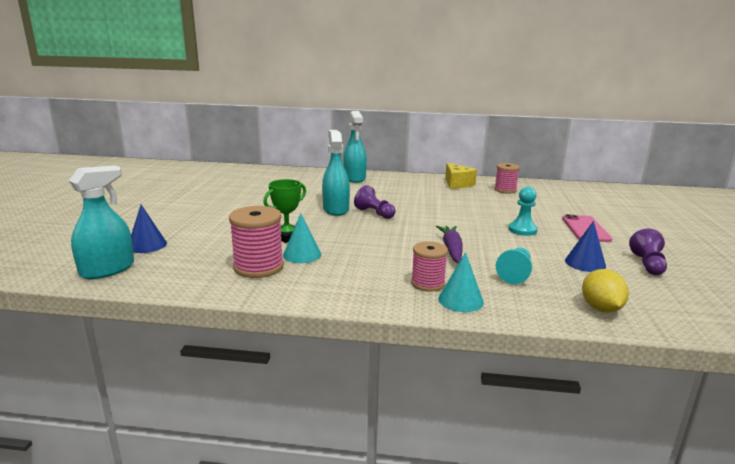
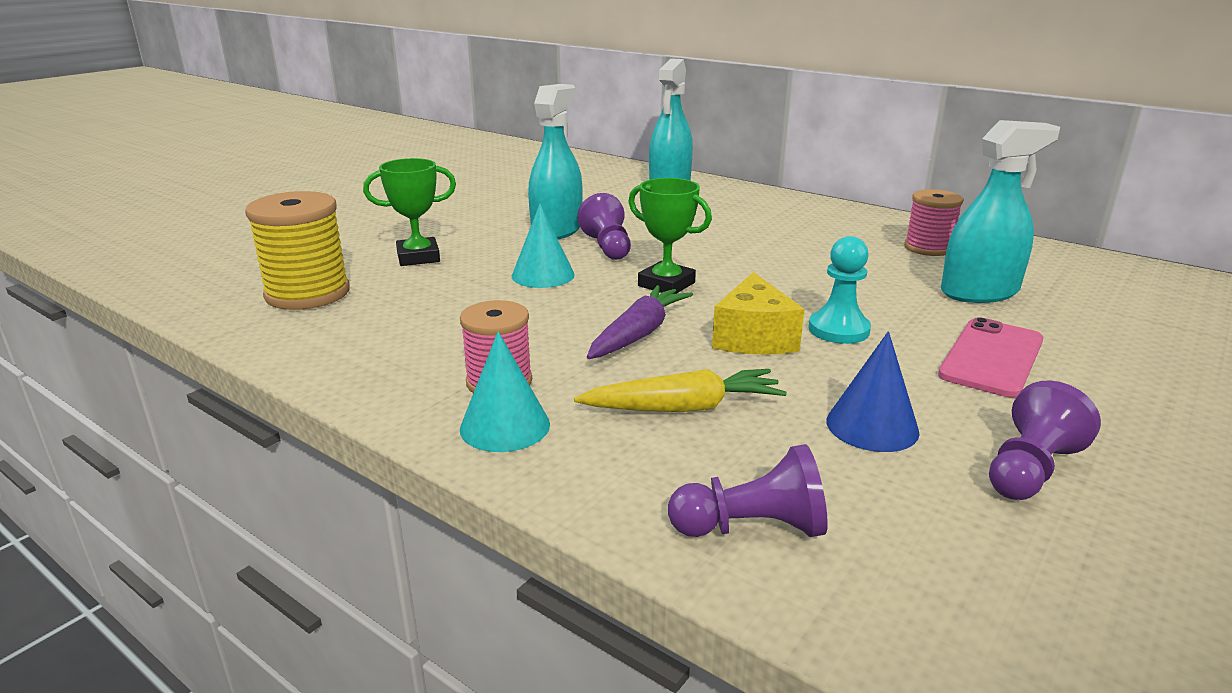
camera: 30 degrees right, 5 degrees up
turquoise spray bottle [69,165,134,279] -> turquoise spray bottle moved to [941,120,1060,303]
blue cone [131,205,167,253] -> none
pink spool [229,206,284,278] -> yellow spool [245,191,350,310]
turquoise cone [283,213,321,263] -> turquoise cone moved to [512,204,575,288]
yellow cheese [445,163,477,189] -> yellow cheese moved to [712,272,804,355]
turquoise pawn [496,247,532,284] -> yellow carrot [574,369,787,412]
yellow lemon [582,269,629,313] -> purple pawn [668,444,828,537]
none -> green trophy [628,178,712,294]

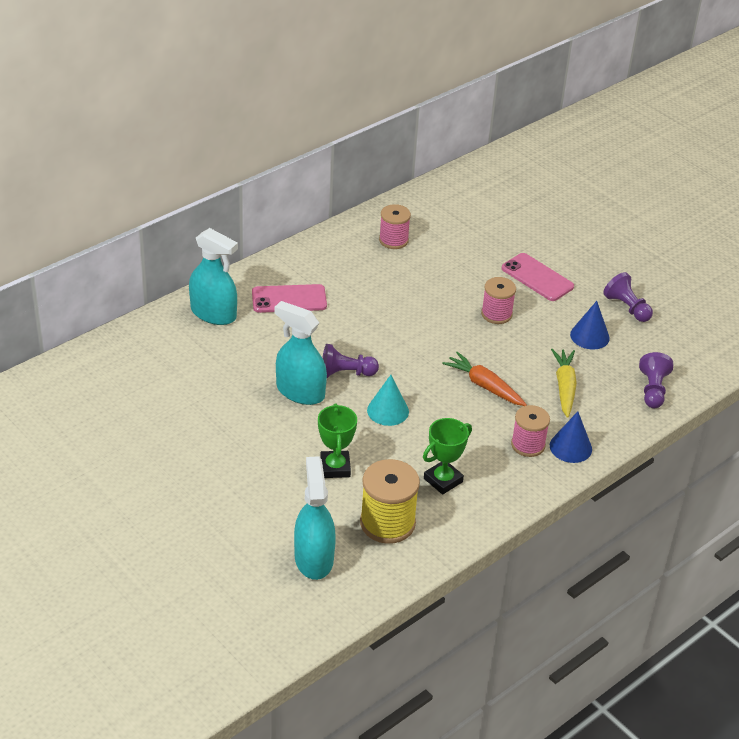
camera: 80 degrees left, 15 degrees up
turquoise cone [460,331,550,452] -> blue cone [550,411,592,463]
purple carrot [587,285,693,359] -> orange carrot [442,352,527,406]
green trophy [628,178,712,294] -> green trophy moved to [423,418,472,495]
yellow cheese [712,272,804,355] -> none
turquoise pawn [809,236,871,344] -> pink spool [481,277,516,324]
turquoise spray bottle [941,120,1060,303] -> turquoise spray bottle moved to [294,456,336,580]
none -> pink phone [252,284,327,313]

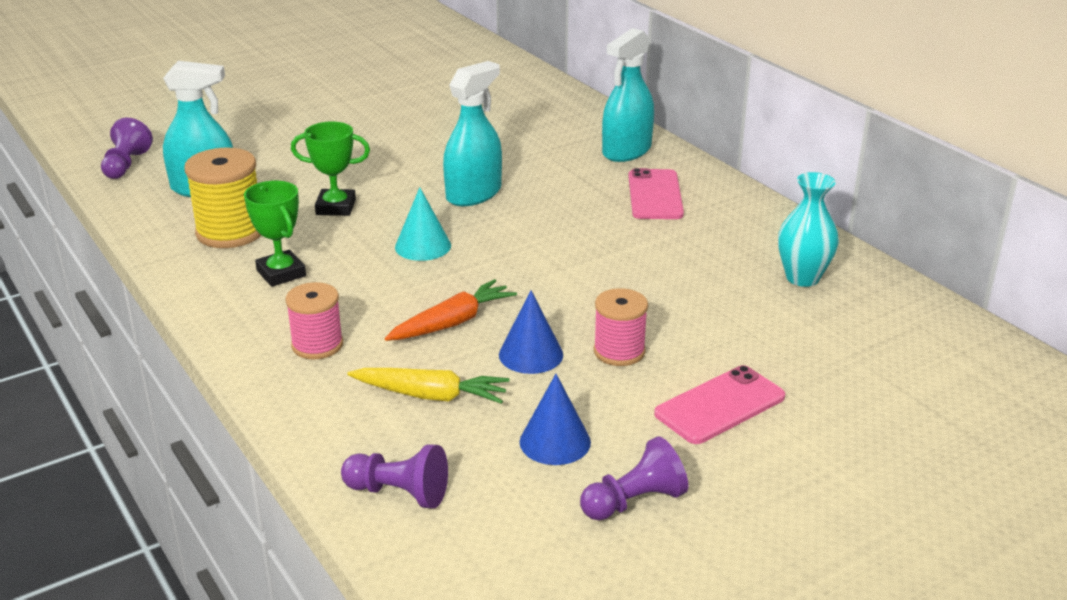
camera: 100 degrees right, 10 degrees down
purple pawn [322,344,379,378] -> purple pawn moved to [101,118,153,179]
pink spool [379,204,411,249] -> turquoise vase [778,172,839,287]
blue cone [550,411,592,463] -> blue cone moved to [499,290,563,374]

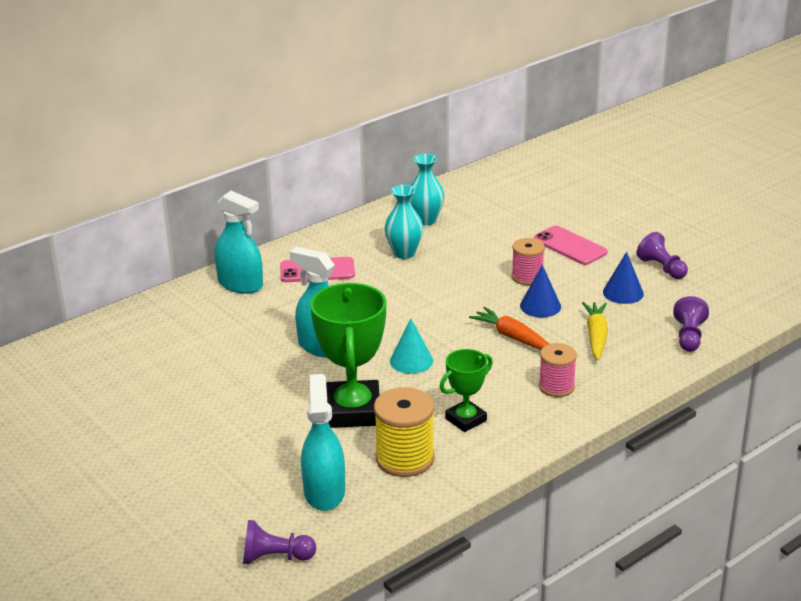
camera: 95 degrees left, 0 degrees up
green trophy [291,122,370,216] -> green trophy [310,283,386,428], size x1.80
none -> turquoise vase [384,185,423,259]

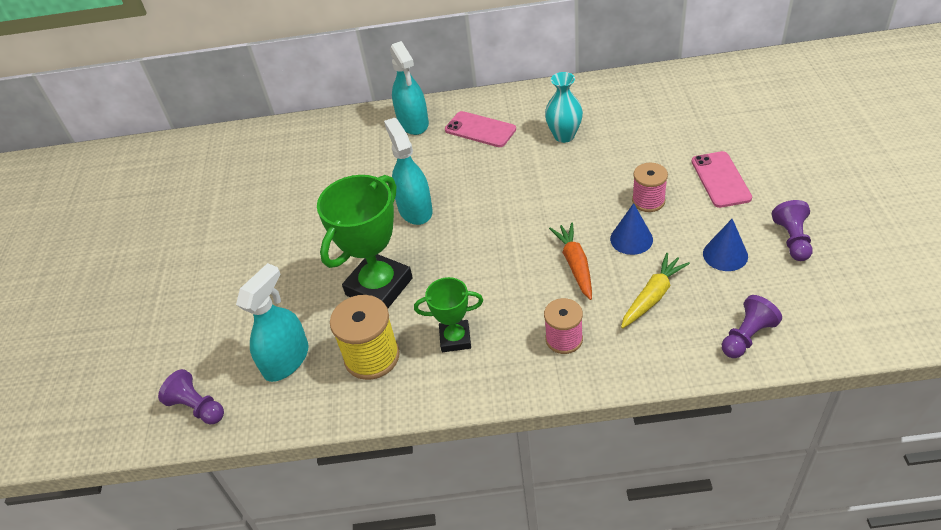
camera: 40 degrees right, 15 degrees up
turquoise cone [390,318,433,374] -> none
turquoise vase [410,154,444,226] -> none

